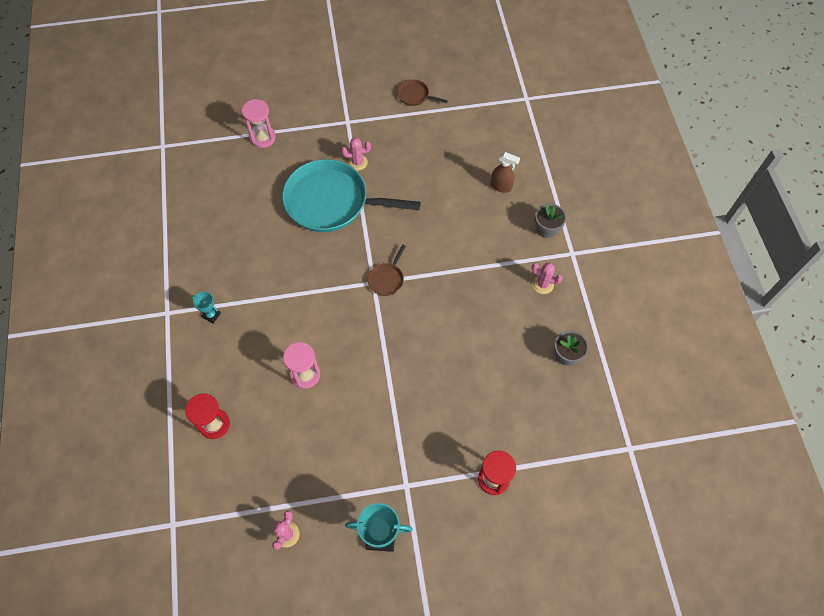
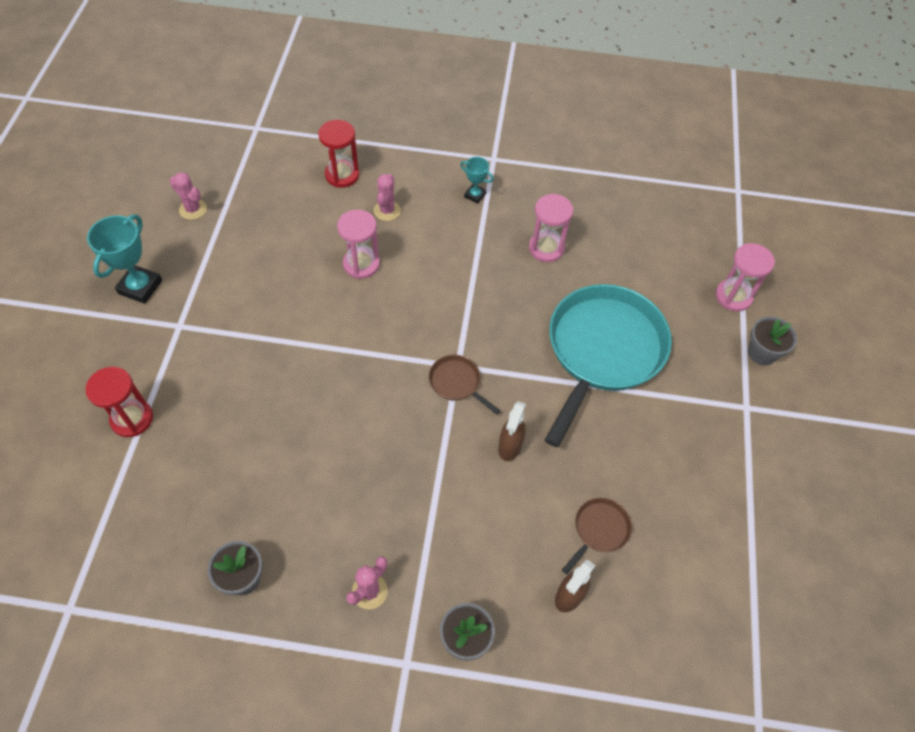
camera: 105 degrees right, 5 degrees down
turquoise trophy [191,291,221,323] -> turquoise trophy turned 75 degrees clockwise [460,157,494,204]
pink cactus [341,138,371,171] -> pink cactus moved to [373,174,401,221]
brown pan [397,79,448,106] -> brown pan moved to [562,498,632,574]
none -> brown spray bottle [498,401,526,461]
none -> pink hourglass [529,194,573,262]
none -> grey flower pot [748,316,797,365]

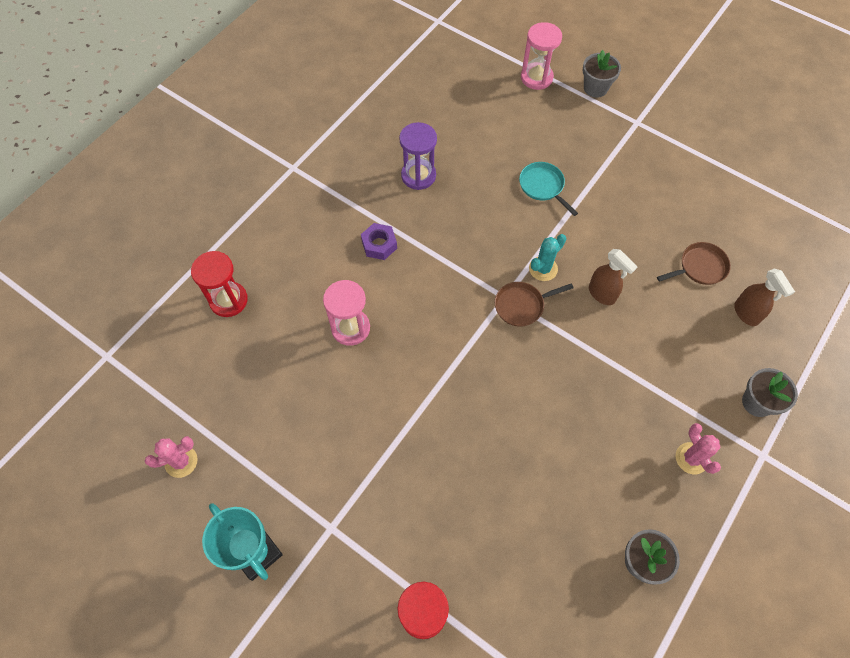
camera: 60 degrees left, 5 degrees up
pink cactus [373,174,401,221] -> none
turquoise trophy [460,157,494,204] -> none
pink hourglass [529,194,573,262] -> purple hourglass [399,122,437,190]
turquoise pan [545,284,672,447] -> turquoise pan [519,162,578,216], size x0.41
brown pan [562,498,632,574] -> brown pan turned 90 degrees clockwise [657,242,731,285]
none -> purple nut [361,223,397,260]
none -> turquoise cactus [529,234,566,281]

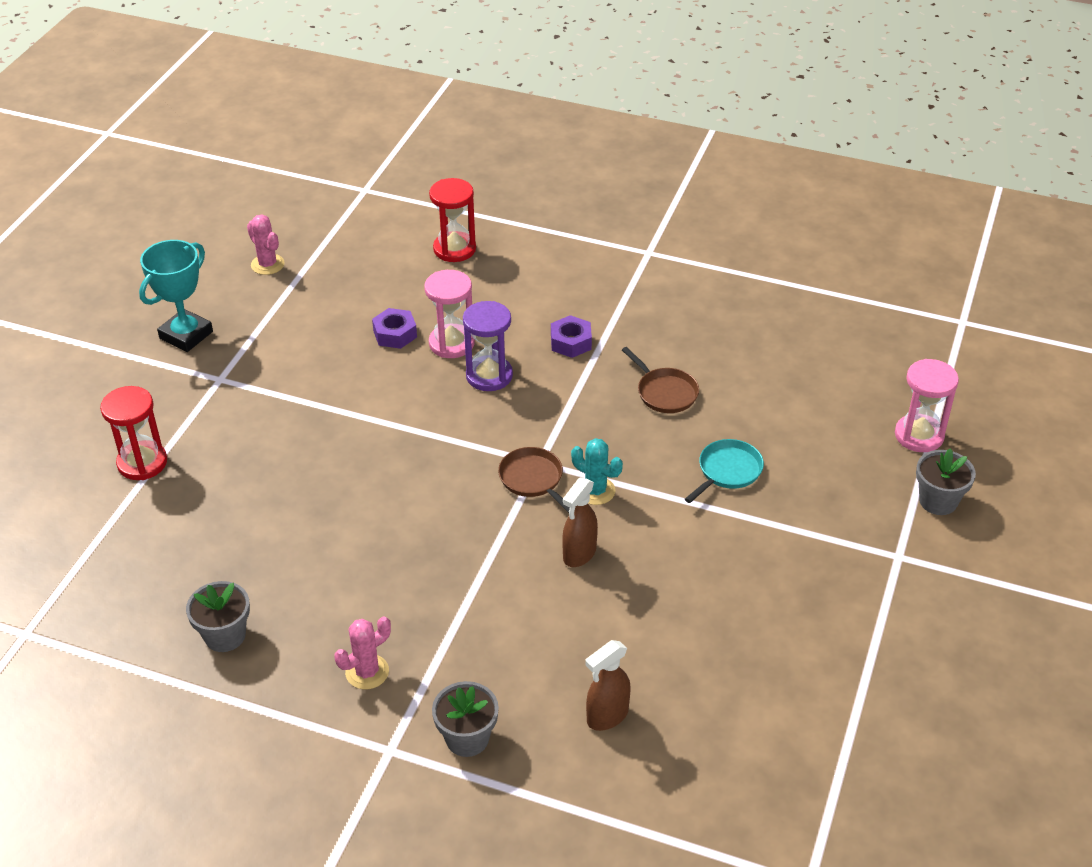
camera: 75 degrees right, 20 degrees down
purple hourglass [399,122,437,190] -> purple hourglass moved to [463,301,513,391]
brown pan [657,242,731,285] -> brown pan moved to [622,347,699,413]
none -> purple nut [372,308,417,349]

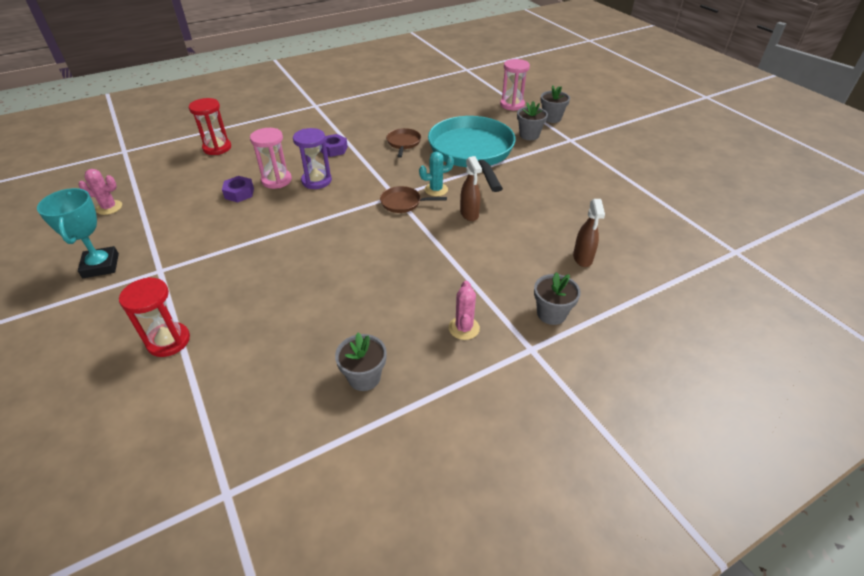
camera: 50 degrees left, 0 degrees up
brown pan [622,347,699,413] -> brown pan turned 90 degrees counterclockwise [386,128,421,158]
turquoise pan [685,439,764,503] -> turquoise pan [428,116,515,192], size x2.43
none -> grey flower pot [517,101,548,140]

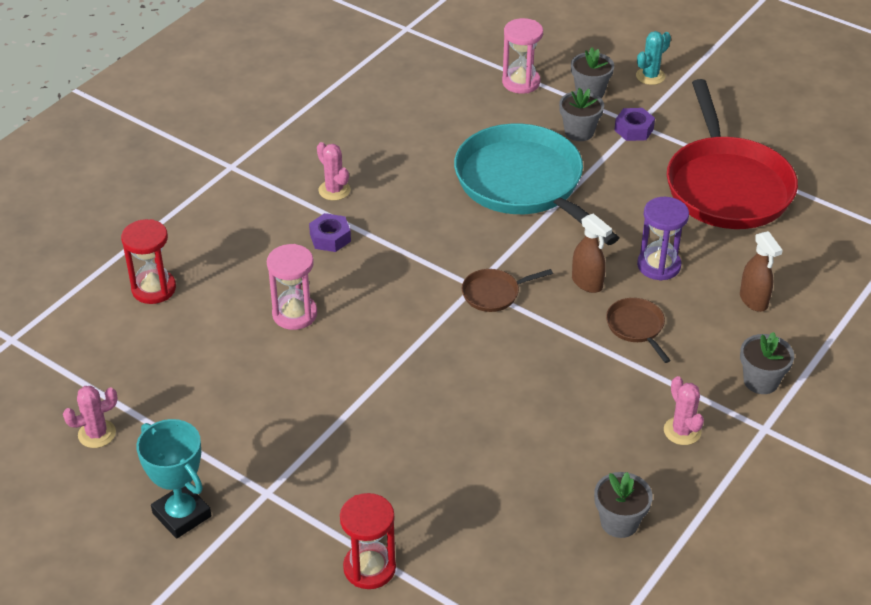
camera: 25 degrees left, 0 degrees up
purple nut [222,176,254,202] -> purple nut moved to [614,108,655,141]
purple hourglass [293,128,332,189] -> purple hourglass moved to [637,197,689,281]
brown pan [386,128,421,158] -> brown pan moved to [606,298,671,363]
turquoise cactus [419,152,454,196] -> turquoise cactus moved to [636,31,671,85]
none -> pink cactus [317,142,350,201]
none -> red pan [667,79,798,229]

